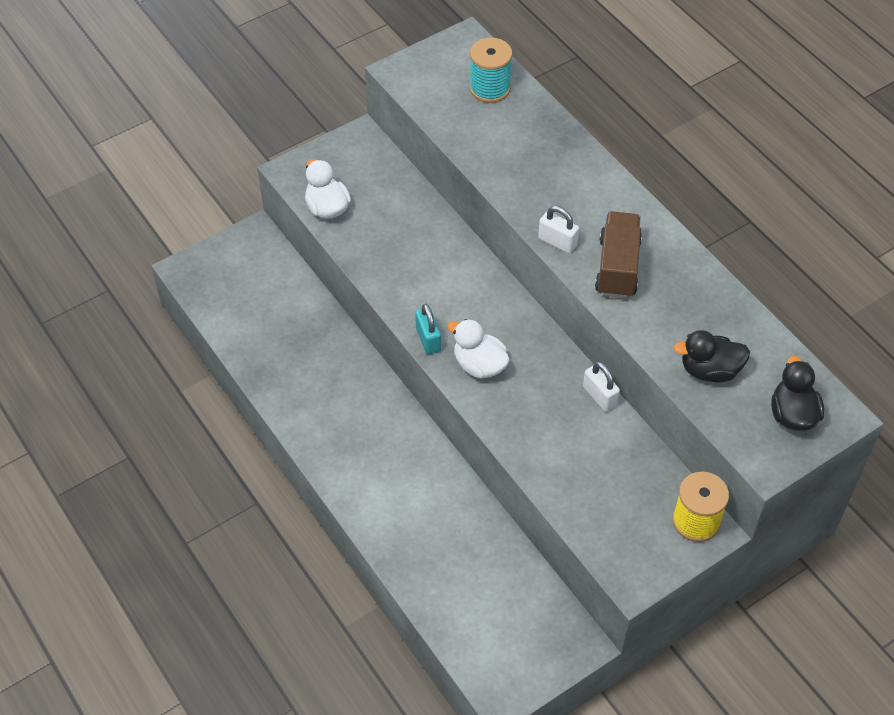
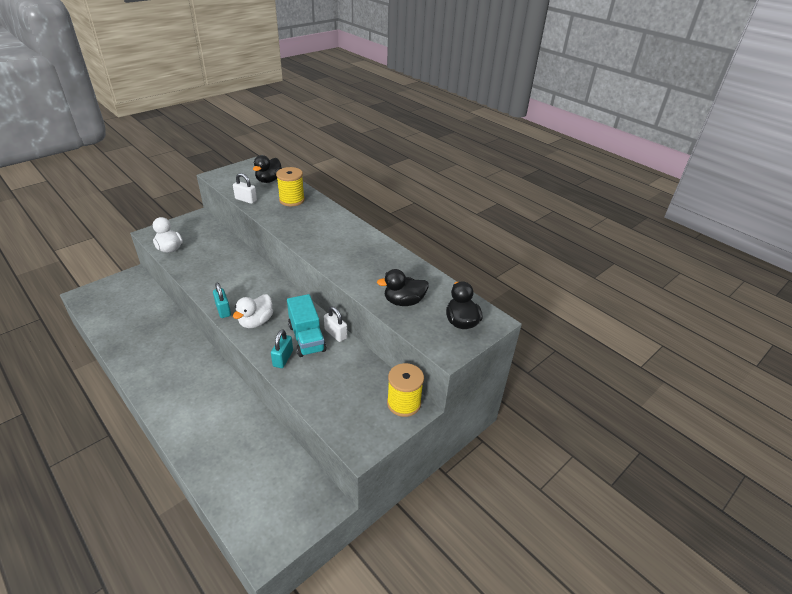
camera: 10 degrees left, 15 degrees down
white duck [447,319,510,379] -> white duck turned 90 degrees counterclockwise [233,294,273,328]
turquoise spool [469,37,513,103] -> black duck [253,155,282,183]
white padlock [538,206,579,253] -> white padlock moved to [233,173,257,204]
brown truck [595,211,642,298] -> none
none -> turquoise padlock [271,329,293,368]
none -> yellow spool [276,167,305,206]
none -> turquoise truck [287,294,326,357]

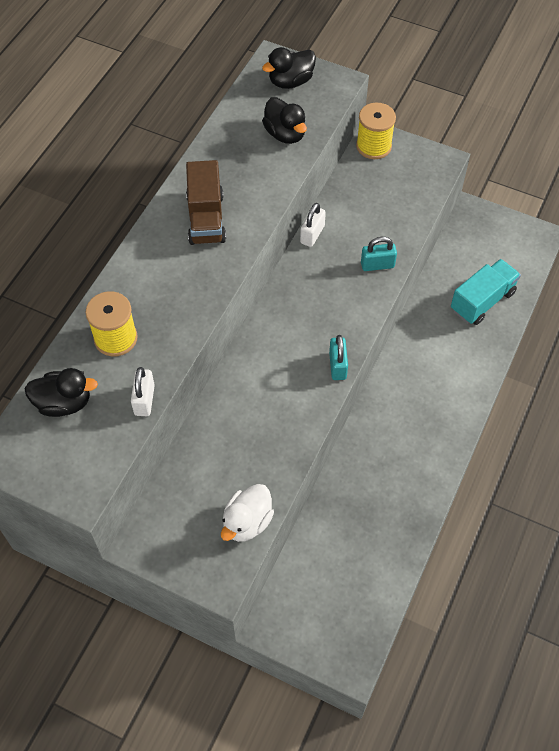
camera: 110 degrees left, 20 degrees up
turquoise padlock [213,283,231,318] -> turquoise padlock turned 45 degrees counterclockwise [329,335,348,380]
white duck [233,294,273,328] -> none
turquoise truck [287,294,326,357] -> turquoise truck moved to [451,259,521,325]
none -> brown truck [186,160,226,245]

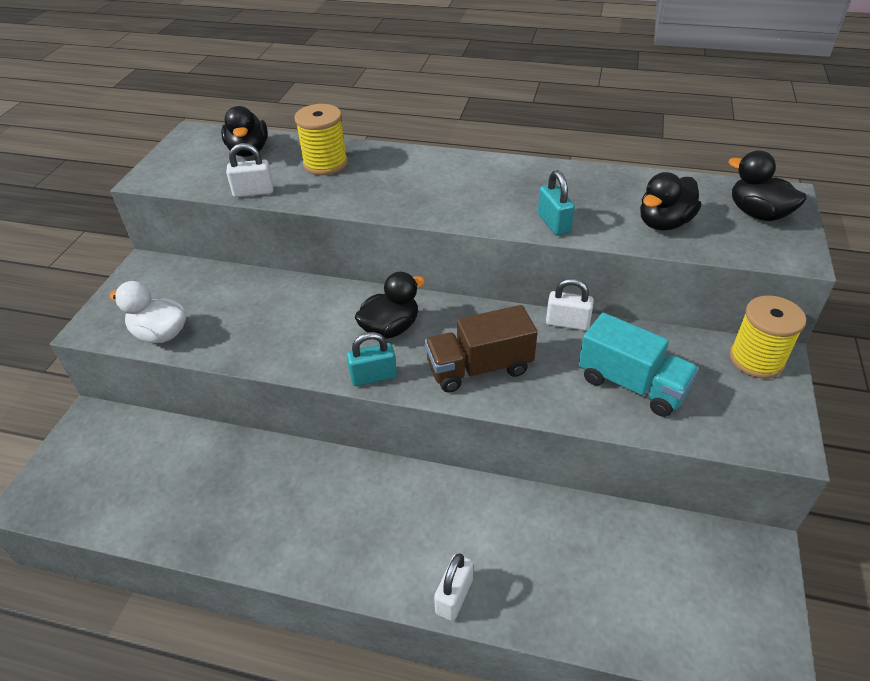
camera: 80 degrees right, 15 degrees down
brown truck [186,160,226,245] -> brown truck moved to [425,305,538,393]
turquoise padlock [361,237,397,271] -> turquoise padlock moved to [538,170,575,235]
turquoise truck [451,259,521,325] -> turquoise truck moved to [579,313,699,417]
none -> black duck [354,272,425,339]
none -> white padlock [434,553,473,621]

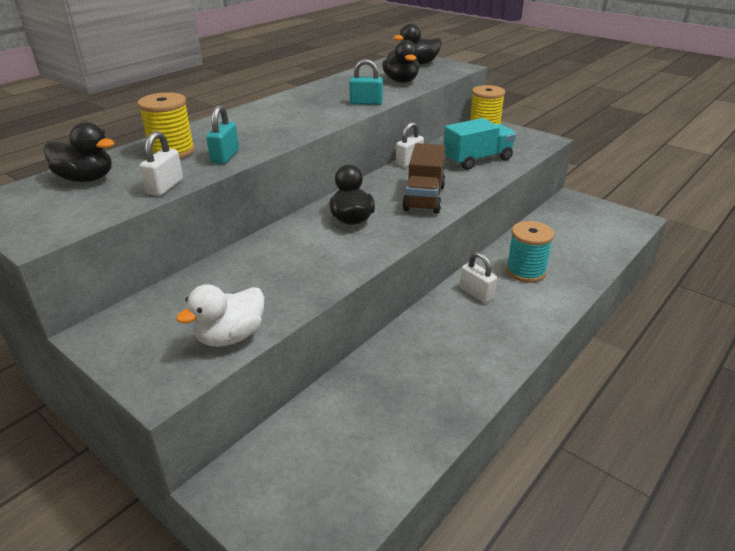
camera: 65 degrees left, 10 degrees down
turquoise padlock [347,332,397,386] -> turquoise padlock moved to [206,105,239,164]
white padlock [434,553,473,621] -> white padlock moved to [460,252,497,303]
none -> turquoise spool [506,221,554,283]

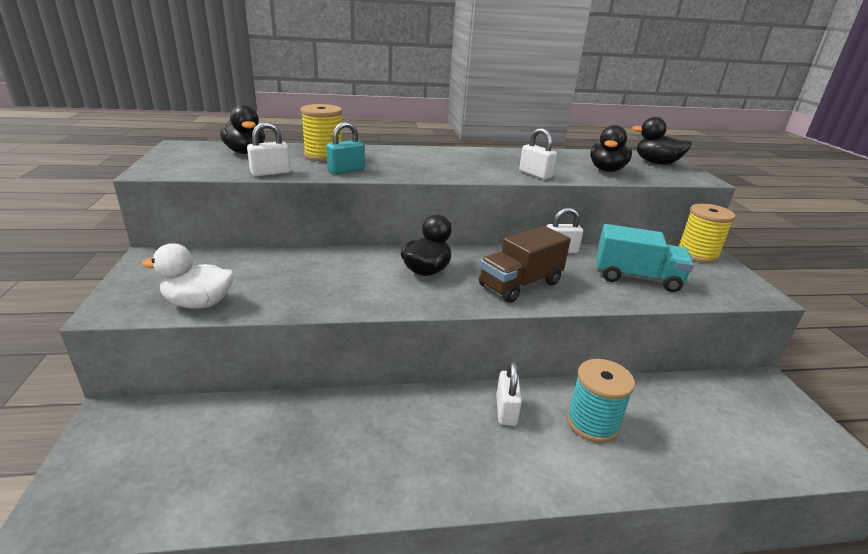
camera: 40 degrees right, 5 degrees down
turquoise padlock [349,59,383,105] -> white padlock [519,128,557,180]

